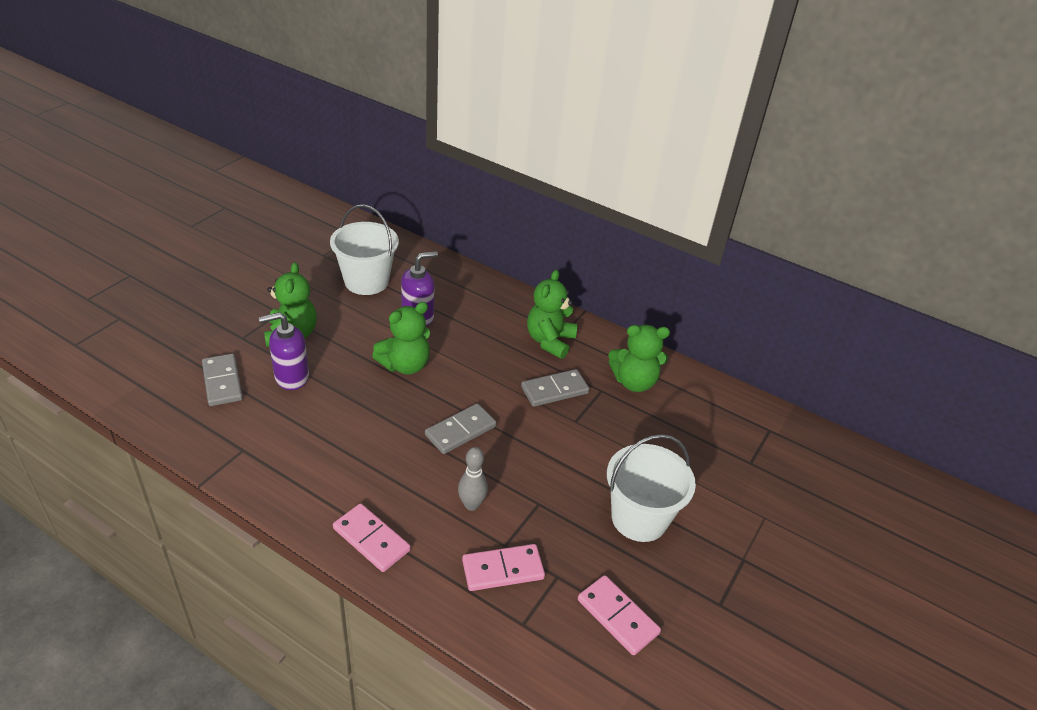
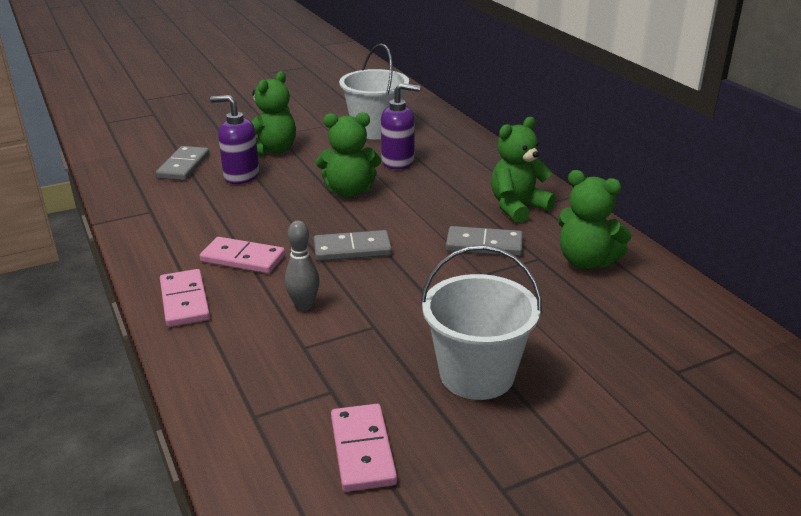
camera: 35 degrees right, 10 degrees down
pink domino [462,544,545,591] -> pink domino moved to [200,237,285,274]

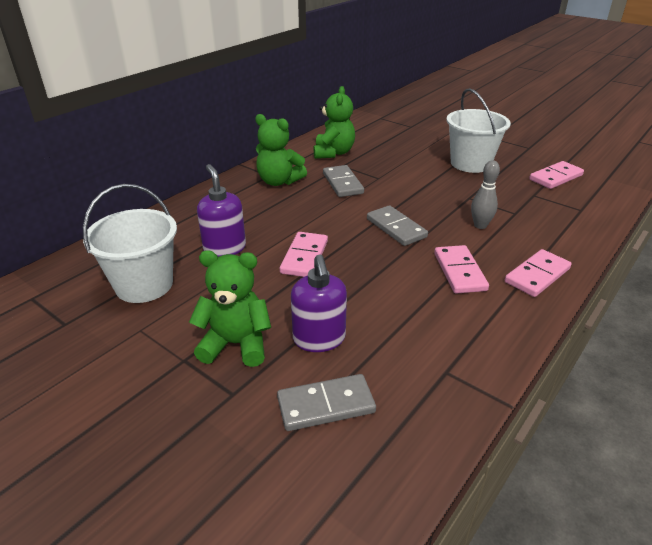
camera: 115 degrees left, 5 degrees up
green teddy bear [316,112,381,197] -> pink domino [280,232,328,277]

